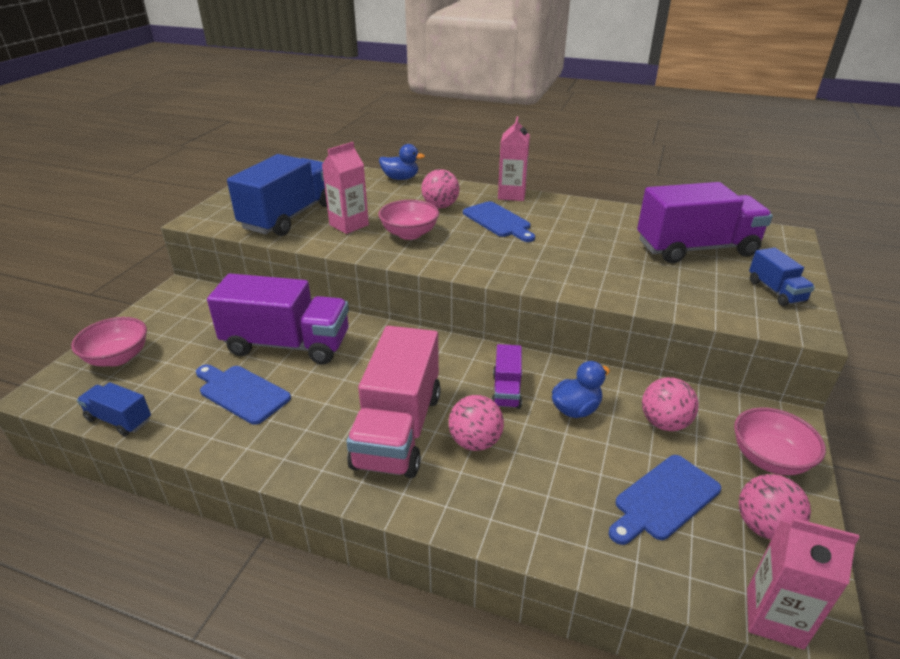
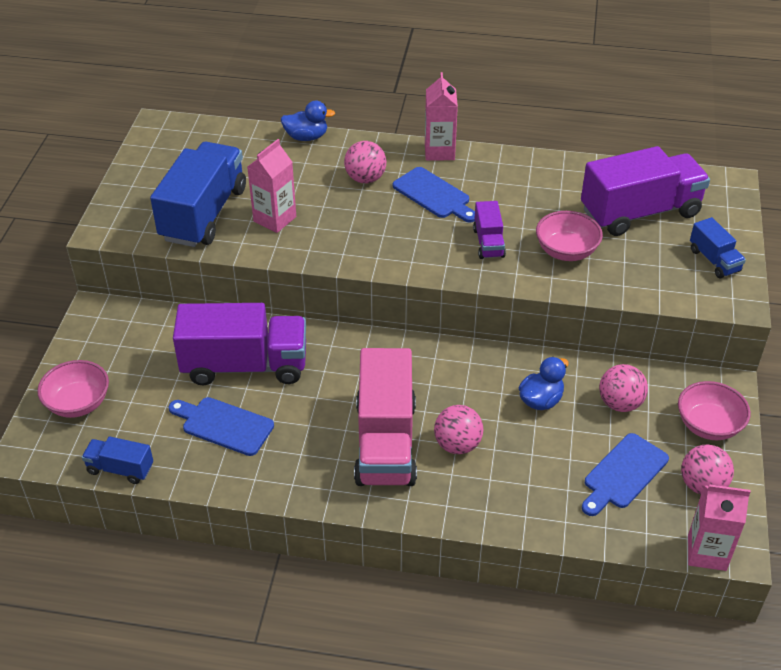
camera: 10 degrees left, 10 degrees up
pink bowl [378,200,439,240] -> pink bowl moved to [536,211,603,261]
purple truck [492,344,522,409] -> purple truck moved to [473,201,506,259]

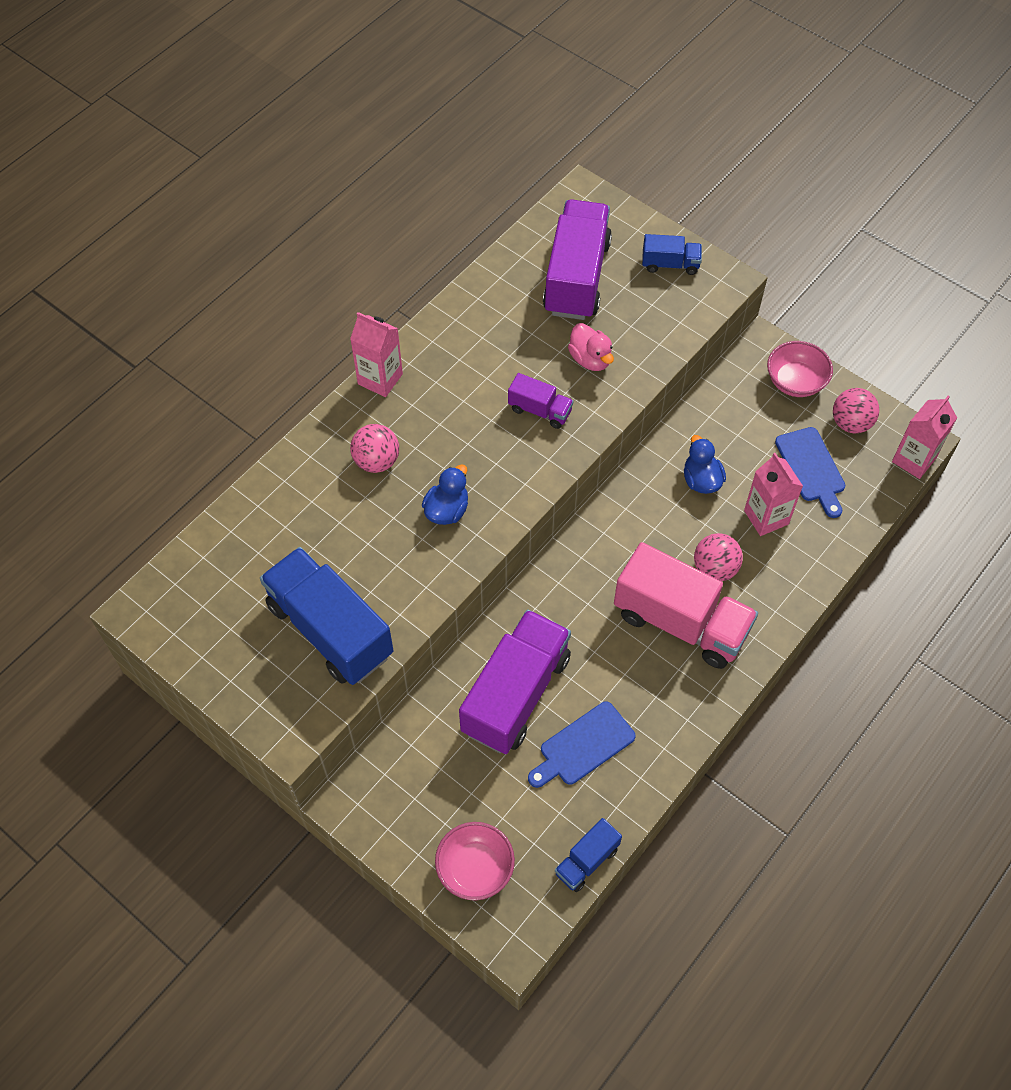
camera: 60 degrees left, 15 degrees up
pink carton [247,139,296,233] -> pink carton moved to [744,453,803,536]
blue duck [281,101,335,141] -> blue duck moved to [422,464,468,525]
blue cutting board [393,167,475,222] -> none
pink bowl [536,211,603,261] -> pink duck [568,323,614,371]
pink ball [599,364,648,412] -> none

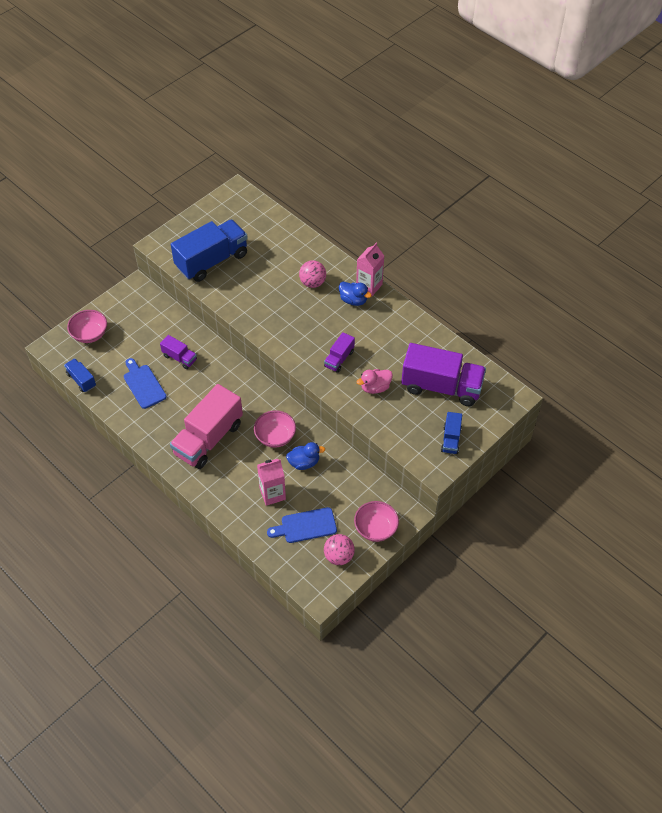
camera: 95 degrees right, 5 degrees down
blue duck [422,464,468,525] -> blue duck moved to [339,282,372,306]
purple truck [459,610,571,754] -> purple truck [160,335,197,369], size x0.48
pink ball [694,533,743,581] -> none
pink carton [892,396,957,479] -> none
none -> pink bowl [254,410,296,448]

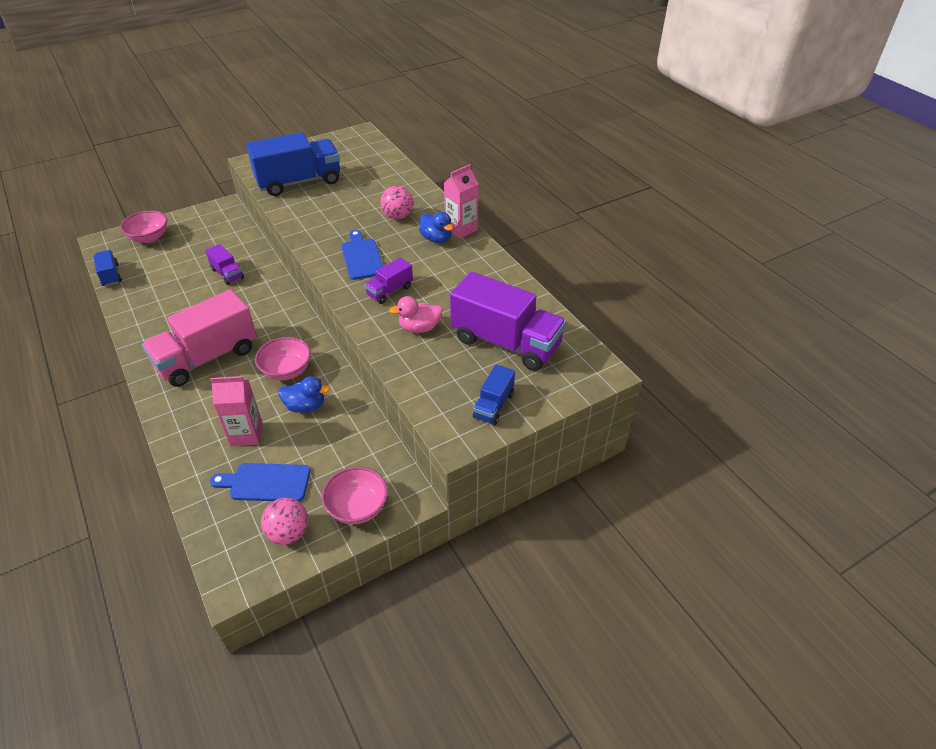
camera: 15 degrees right, 10 degrees down
blue cutting board [124,358,167,409] -> blue cutting board moved to [341,230,383,280]

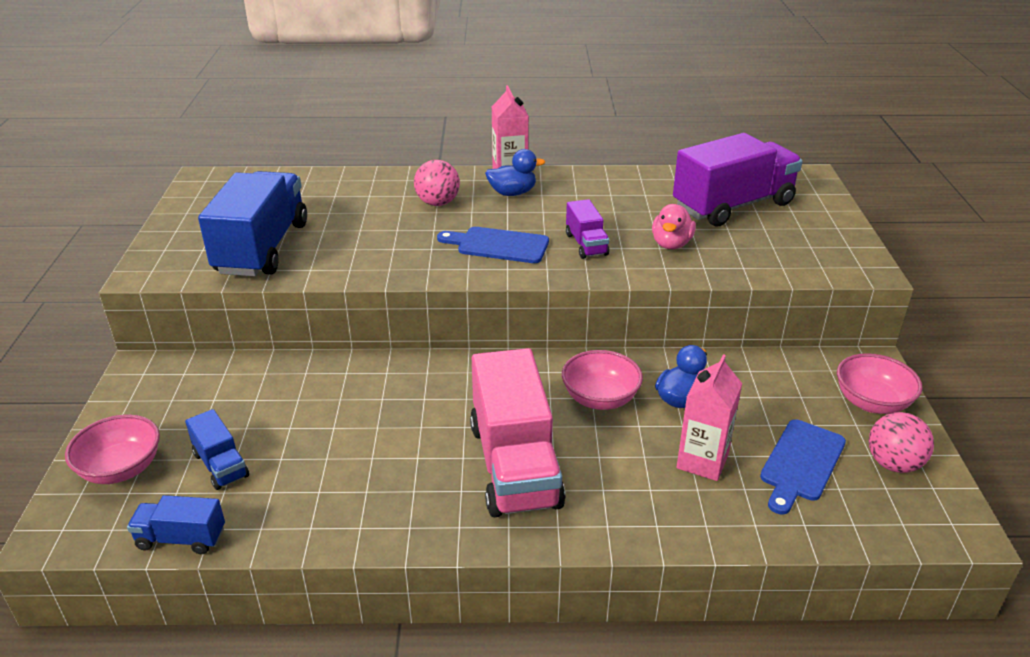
camera: 60 degrees left, 10 degrees down
purple truck [205,244,244,285] -> none
blue truck [473,365,515,425] -> blue truck moved to [185,409,249,490]

